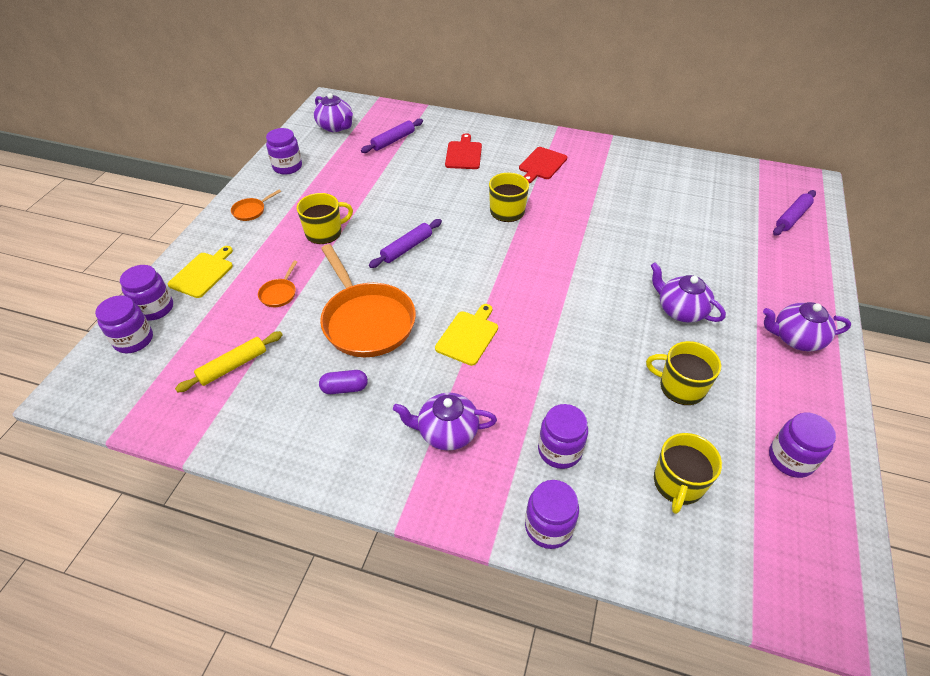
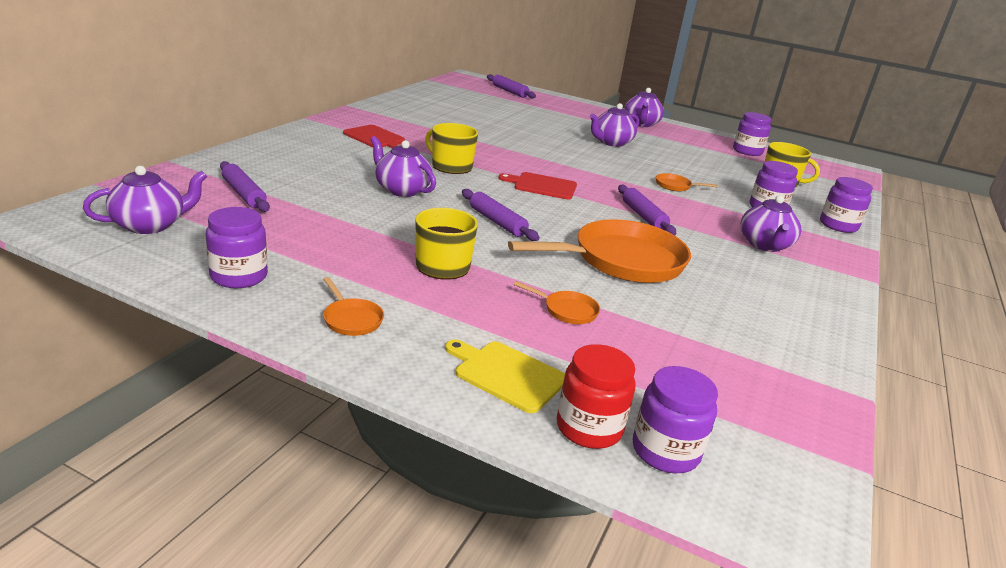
camera: 85 degrees left, 20 degrees down
purple jar [120,265,173,321] -> red jar [557,344,635,449]
yellow rolling pin [175,331,283,393] -> none
purple capsule [319,370,368,394] -> none
yellow cutting board [435,304,498,366] -> purple rolling pin [618,185,676,235]
red cutting board [445,133,482,169] -> red cutting board moved to [498,172,577,200]
yellow mug [646,341,721,405] -> none
none -> purple teapot [370,136,436,197]
none -> orange pan [656,173,718,191]

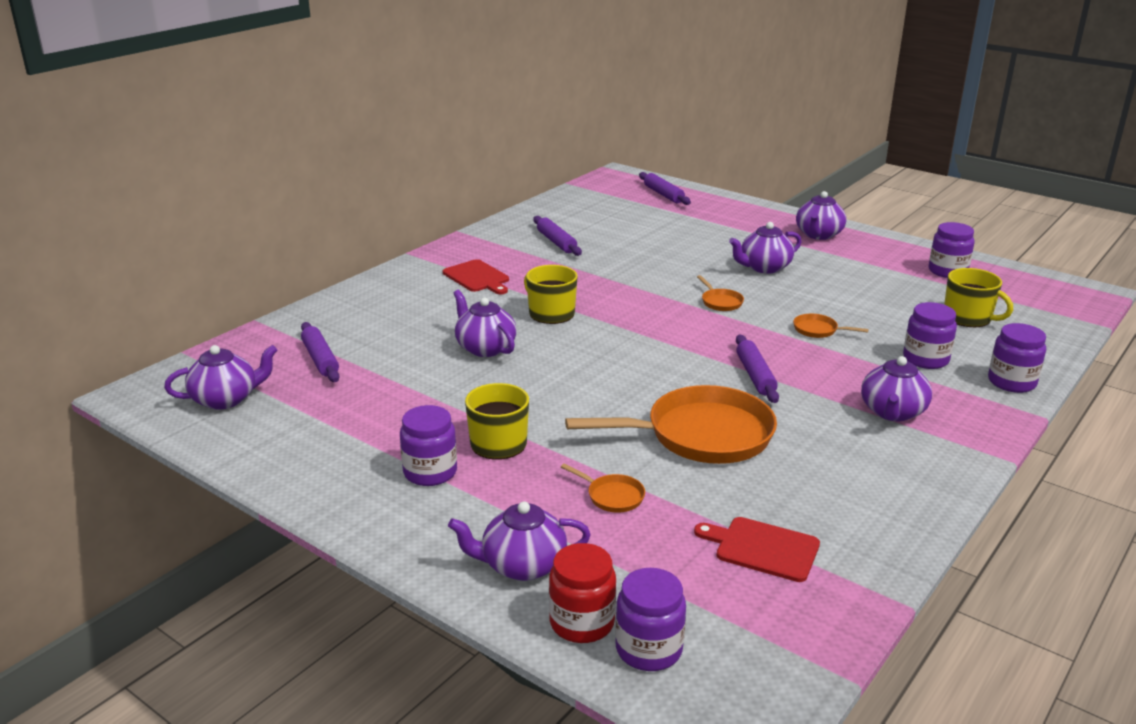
camera: 15 degrees right, 0 degrees up
purple jar [206,207,268,288] -> purple jar moved to [400,405,457,486]
orange pan [323,277,384,336] -> orange pan moved to [697,275,744,311]
yellow cutting board [445,339,565,413] -> purple teapot [448,501,591,581]
purple rolling pin [462,189,540,241] -> purple rolling pin moved to [533,216,582,256]
red cutting board [498,172,577,200] -> red cutting board moved to [694,517,820,582]

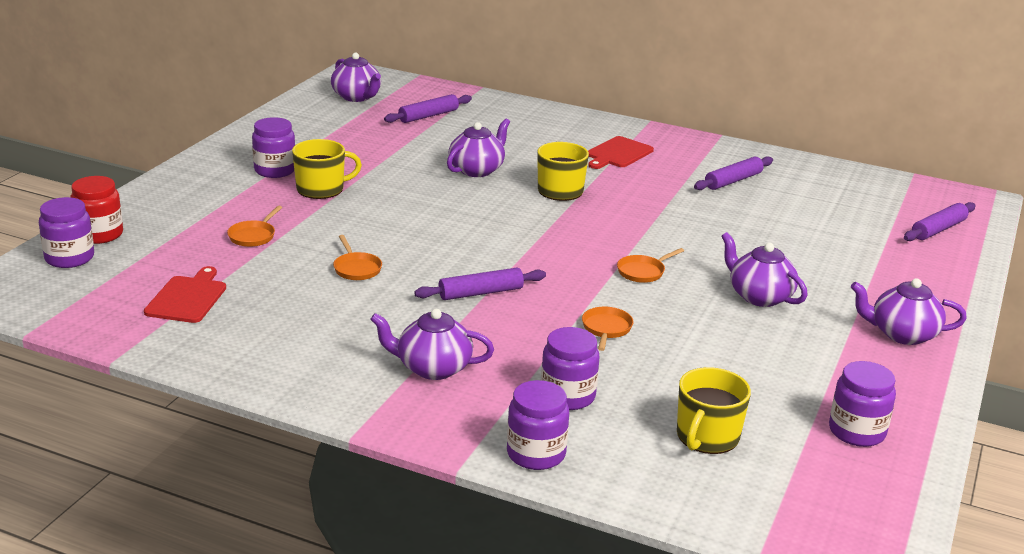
camera: 75 degrees right, 0 degrees up
purple teapot [448,501,591,581] -> none
orange pan [565,385,777,464] -> orange pan [333,235,382,280], size x0.41

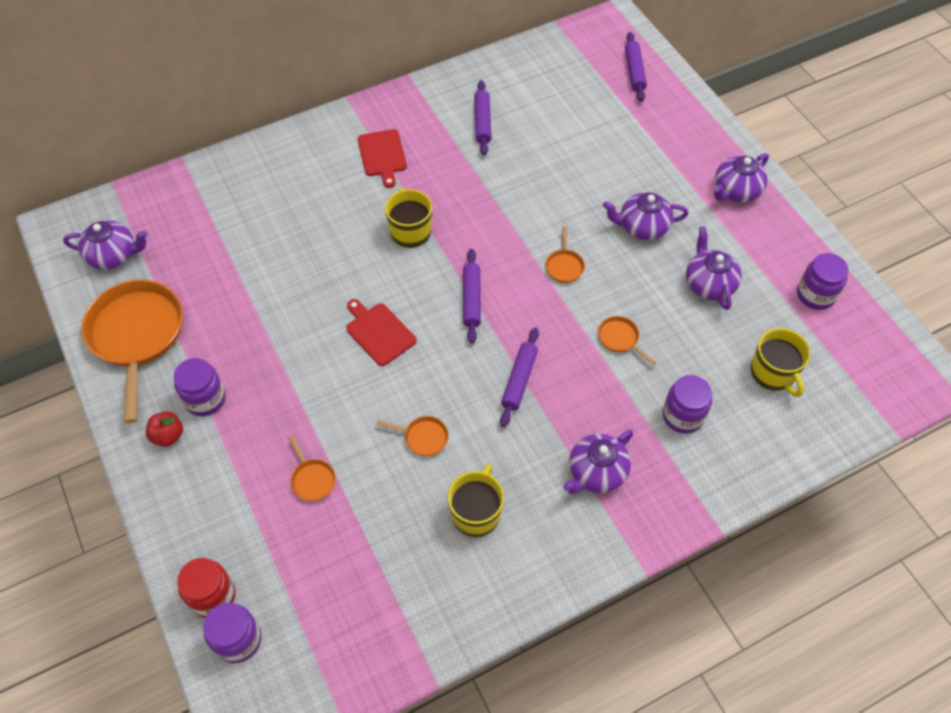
camera: 50 degrees left, 30 degrees up
red cutting board [144,266,226,323] -> red cutting board moved to [346,299,417,366]
yellow mug [292,139,362,199] -> yellow mug moved to [448,464,504,537]
purple rolling pin [384,94,472,123] -> purple rolling pin moved to [463,249,481,343]
purple teapot [447,119,510,177] -> purple teapot moved to [686,226,742,310]
purple jar [507,380,569,470] -> none
none -> orange pan [82,280,183,423]
none -> red apple [146,411,183,447]

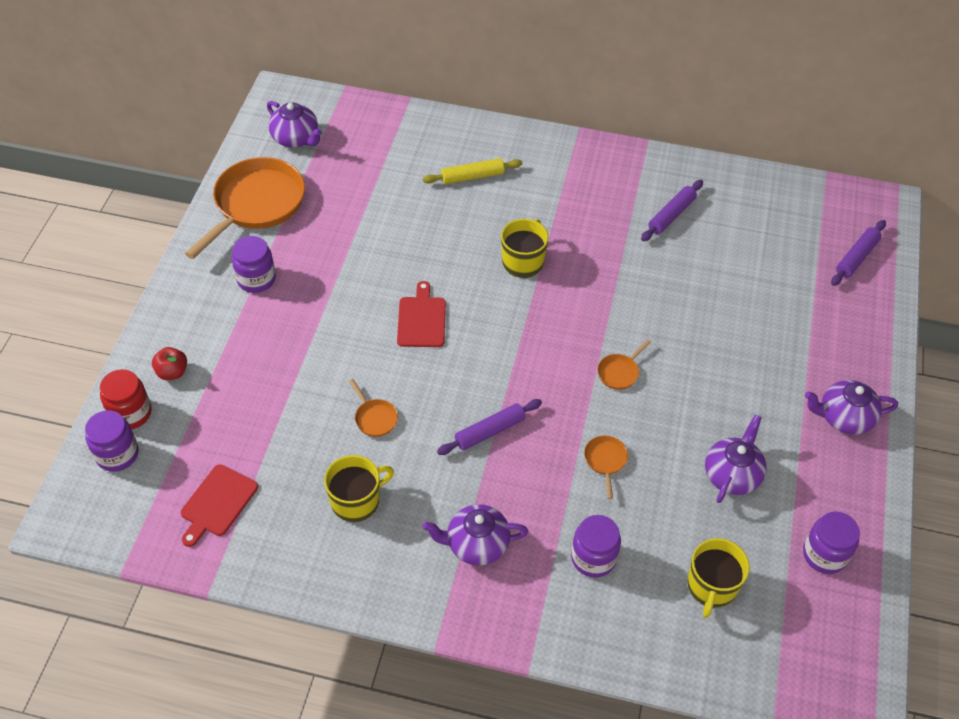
camera: 40 degrees right, 5 degrees down
red apple [146,411,183,447] -> red apple moved to [152,347,187,380]
orange pan [289,436,336,501] -> none
red cutting board [358,129,407,188] -> red cutting board moved to [181,464,258,547]
purple rolling pin [463,249,481,343] -> none
purple teapot [603,192,688,240] -> none
none -> yellow rolling pin [423,158,522,184]

